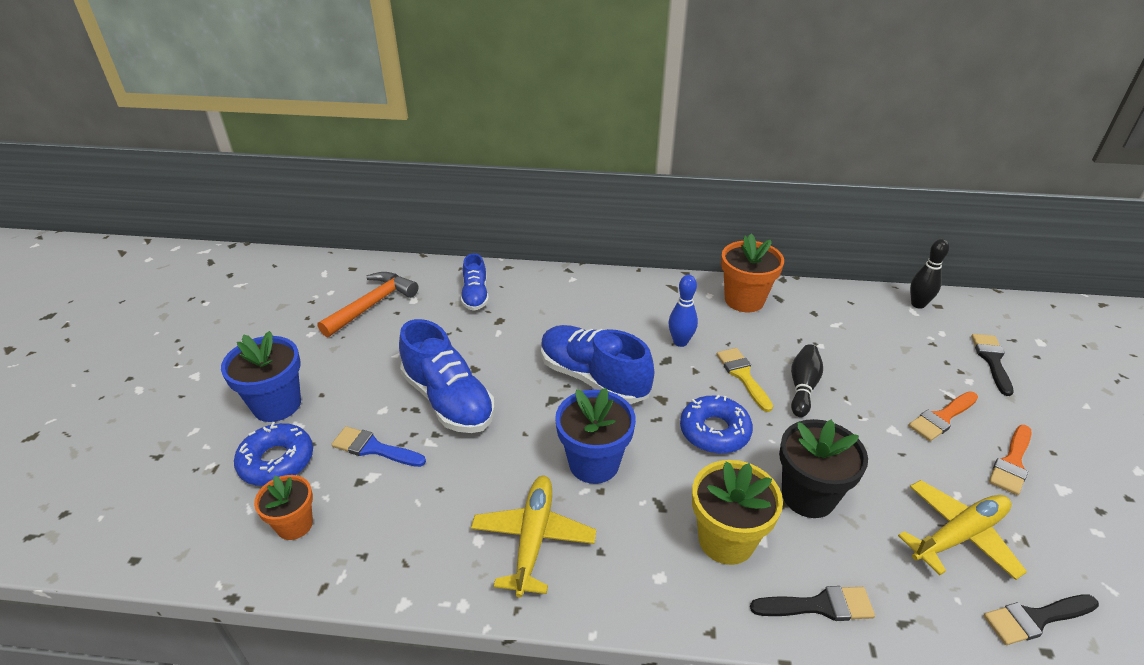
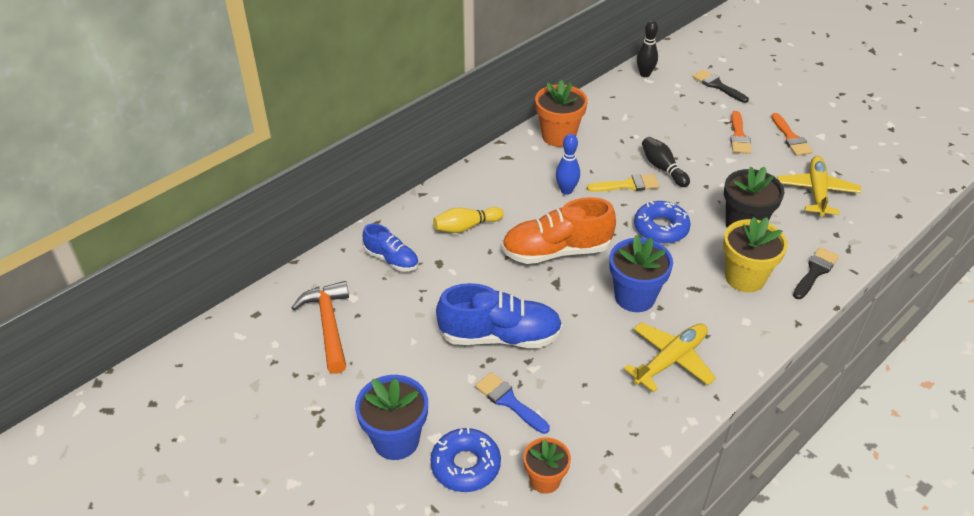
camera: 50 degrees left, 5 degrees up
blue brush [331,426,426,467] -> blue brush turned 75 degrees clockwise [475,372,550,434]
yellow plane [471,476,596,597] -> yellow plane turned 90 degrees clockwise [624,322,716,392]
blue shoe [541,325,654,404] -> orange shoe [502,197,616,264]
yellow brush [716,348,773,412] -> yellow brush turned 150 degrees clockwise [587,174,659,192]
black brush [983,594,1099,645] -> none
none -> yellow bowling pin [433,207,504,233]

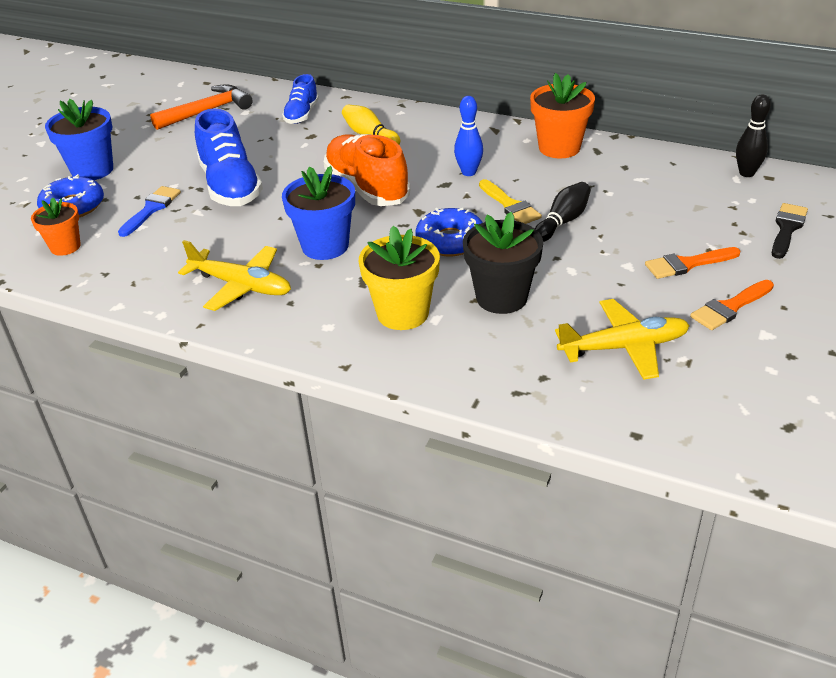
camera: 70 degrees right, 5 degrees down
black brush [793,247,839,299] -> none

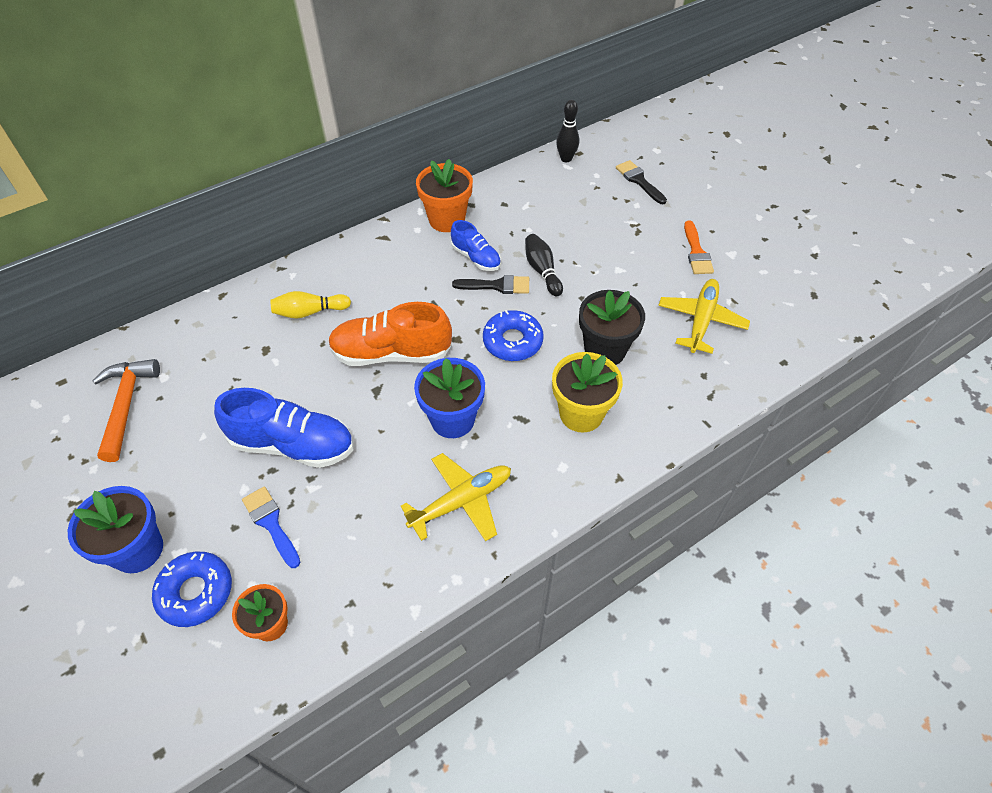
camera: 60 degrees left, 15 degrees up
blue shoe [282,74,319,124] -> blue shoe moved to [451,220,501,271]
blue bowling pin [454,96,483,176] -> none
yellow brush [479,179,542,224] -> black brush [452,275,529,294]
orange brush [645,247,740,279] -> none

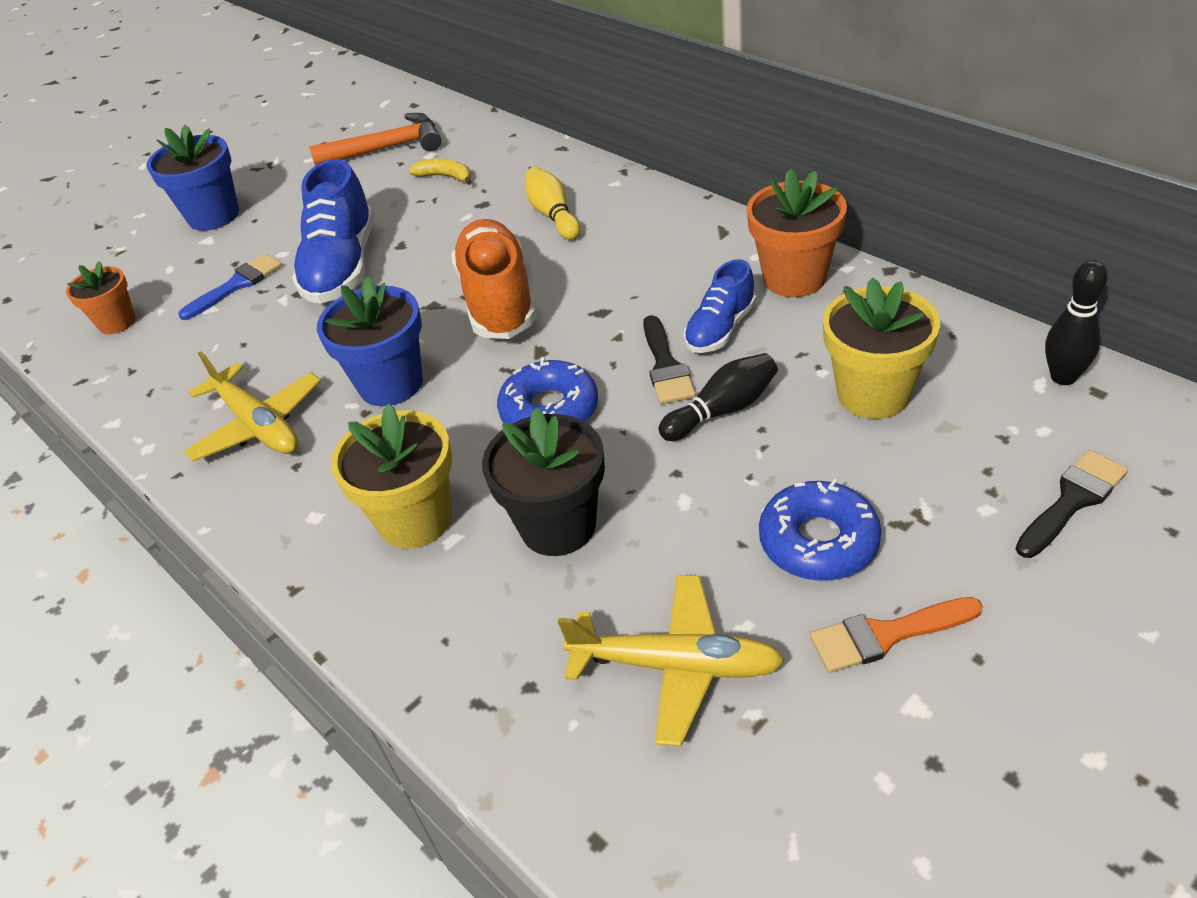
camera: 85 degrees right, 10 degrees down
blue donut [152,552,232,627] -> blue donut moved to [759,479,881,581]
none -> yellow banana [409,159,471,185]
none -> yellow flower pot [823,277,940,419]

